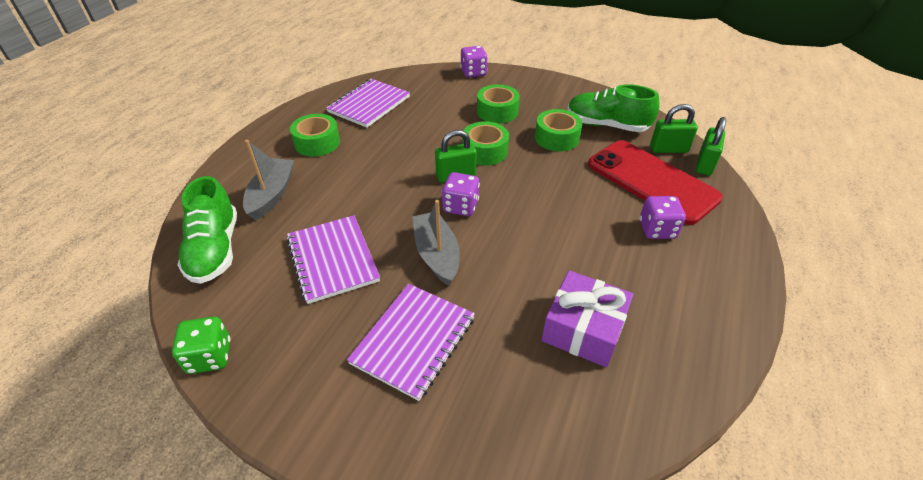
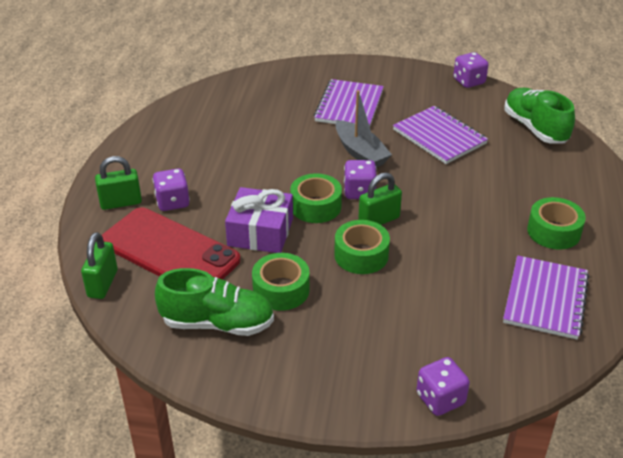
camera: 165 degrees right, 5 degrees down
green dice [172,316,230,374] -> purple dice [453,52,488,88]
grey boat [243,140,294,221] -> none
green tape [477,85,520,123] -> green tape moved to [290,173,342,223]
purple gift [542,270,634,367] -> purple gift moved to [225,187,293,253]
green padlock [650,104,698,153] -> green padlock moved to [95,156,142,210]

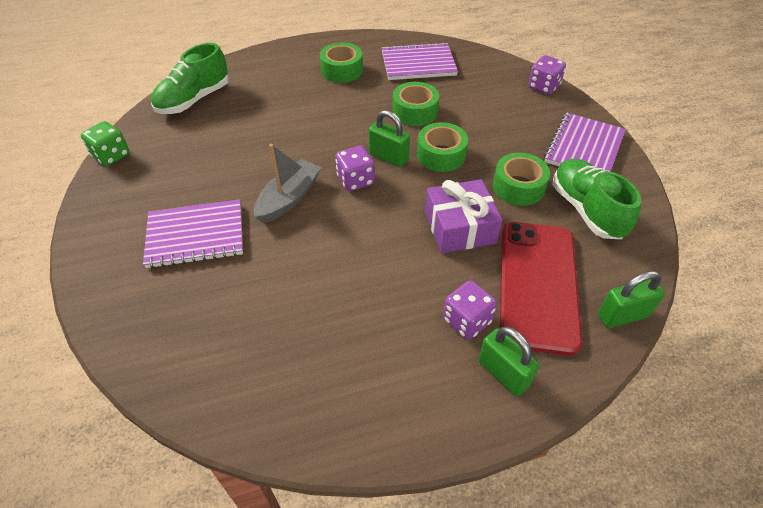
camera: 115 degrees left, 10 degrees up
green tape [290,173,342,223] -> green tape moved to [392,82,439,126]
purple notebook [393,106,488,164] -> purple notebook moved to [544,113,626,172]
purple dice [453,52,488,88] -> green dice [81,121,130,166]

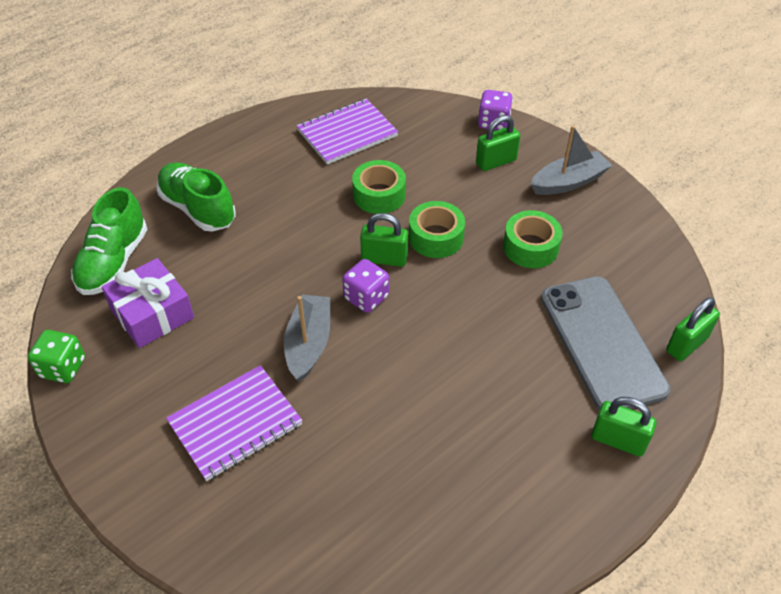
camera: 25 degrees left, 0 degrees up
green tape [320,42,363,83] -> none
purple gift [425,179,503,253] -> purple gift moved to [102,258,194,348]
purple dice [443,280,497,340] -> none
red phone [500,222,582,356] -> grey phone [541,276,670,411]
purple notebook [544,113,626,172] -> grey boat [530,125,612,195]
green shoe [553,159,641,239] -> green shoe moved to [157,162,236,231]
none -> green padlock [476,115,520,171]

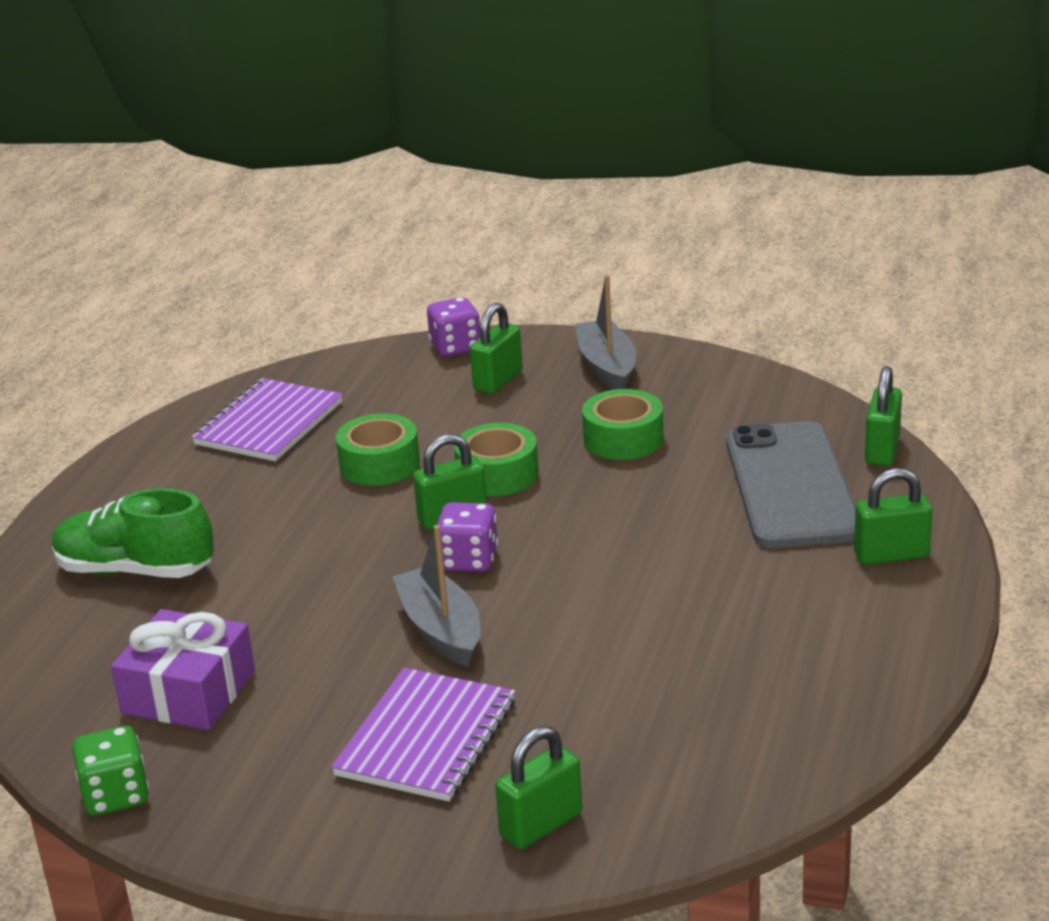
camera: 30 degrees left, 20 degrees down
green shoe [71,188,147,295] -> none
grey boat [530,125,612,195] -> grey boat turned 45 degrees counterclockwise [575,275,636,390]
grey phone [541,276,670,411] -> grey phone turned 45 degrees clockwise [726,421,856,548]
none -> green padlock [495,726,582,850]

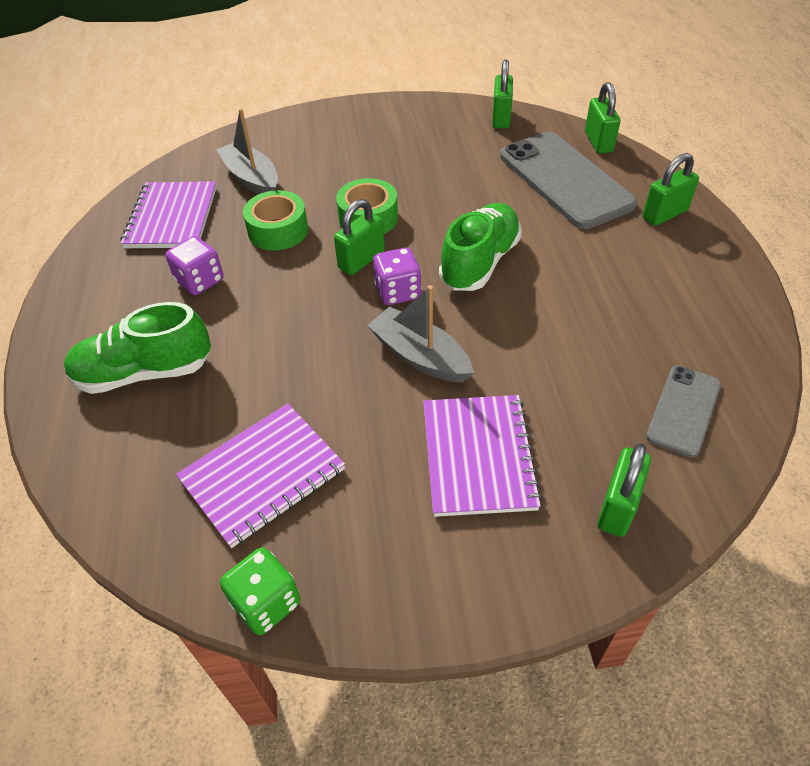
camera: 25 degrees left, 20 degrees up
purple gift [111,609,255,730] -> purple notebook [176,403,345,548]
purple dice [427,297,481,357] -> purple dice moved to [165,236,223,295]
green padlock [470,303,523,394] -> green padlock moved to [492,60,513,129]
grey boat [575,275,636,390] -> grey boat moved to [216,108,278,194]
green tape [582,389,663,460] -> none
none -> green shoe [439,203,522,291]
none -> grey phone [646,366,721,458]

